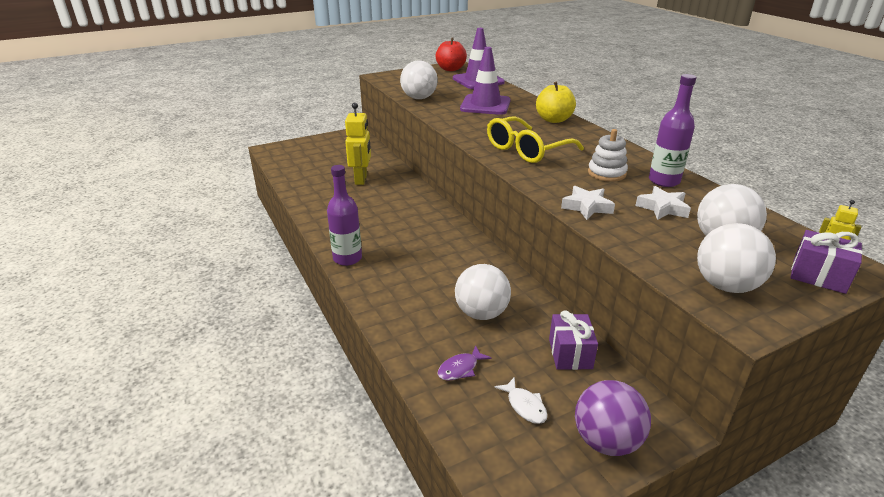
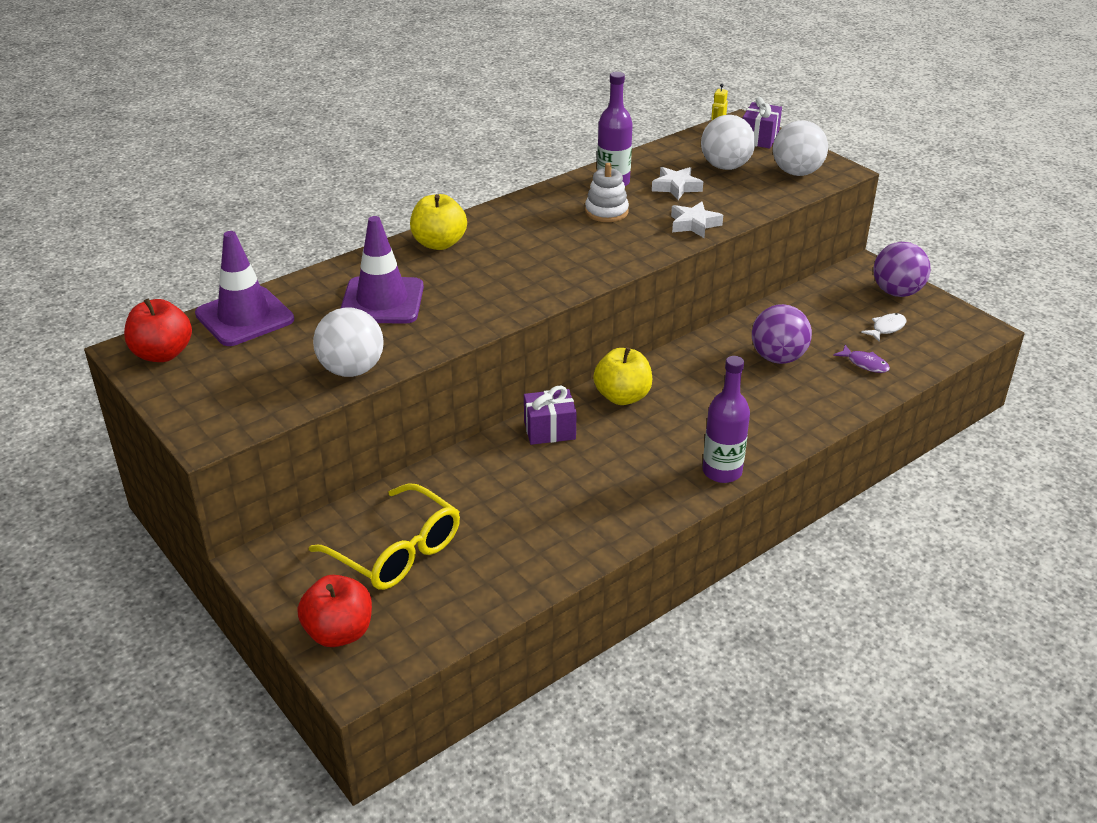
camera: 100 degrees left, 5 degrees up
yellow robot [345,103,371,185] -> none
white ball [455,264,511,320] -> purple ball [752,304,812,364]
yellow glasses [487,116,584,163] -> yellow glasses moved to [309,483,460,590]
purple gift [549,311,598,370] -> purple gift moved to [524,386,577,445]
none -> red apple [298,575,372,647]
none -> yellow apple [593,347,652,405]

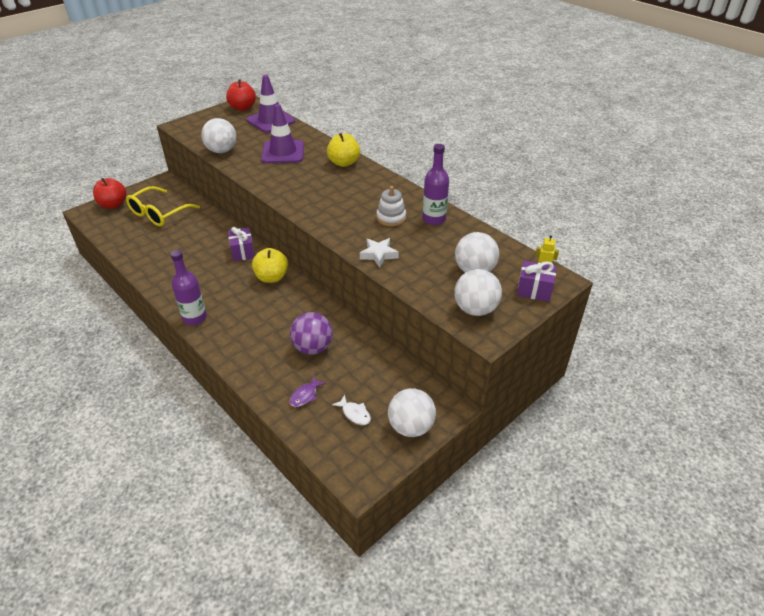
camera: 85 degrees right, 5 degrees up
white star [652,167,703,200] -> none
purple ball [873,242,931,297] -> white ball [388,388,436,437]

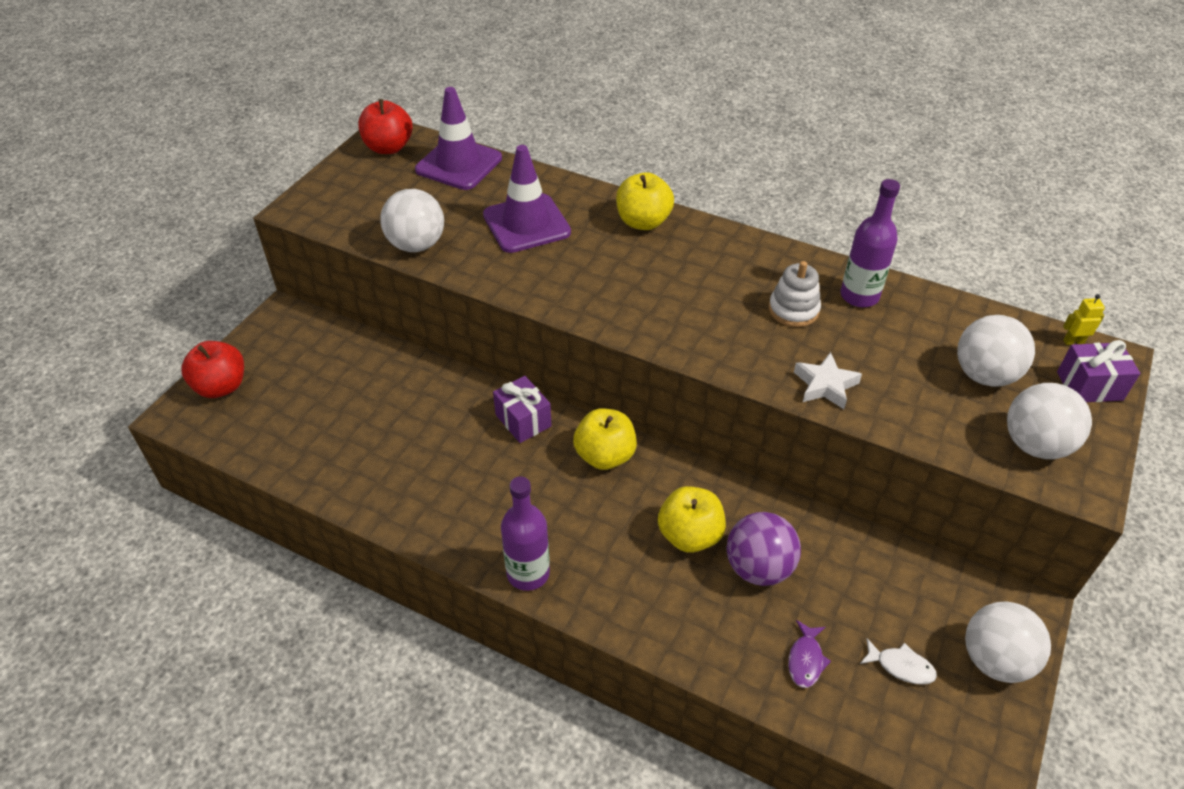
camera: 20 degrees left, 5 degrees up
yellow glasses [126,186,200,226] -> none
none -> yellow apple [658,486,726,553]

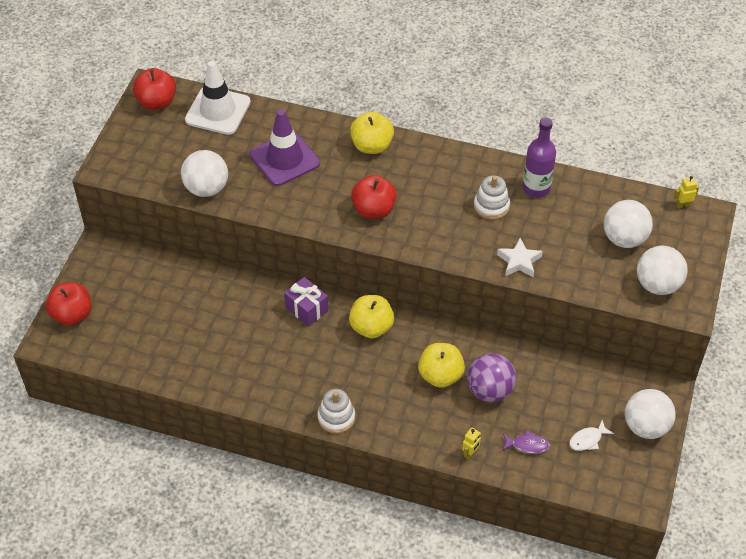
camera: 10 degrees left, 5 degrees up
purple traffic cone [415,87,502,190] -> white traffic cone [185,61,251,135]
purple bottle [501,476,550,591] -> white stacking toy [318,389,355,434]
purple fish [788,620,831,688] -> purple fish turned 90 degrees counterclockwise [502,430,550,454]
white fish [860,638,937,685] -> white fish turned 135 degrees clockwise [569,420,614,451]
purple gift [1057,340,1140,402] -> none
none -> red apple [351,175,397,219]
none -> yellow robot [462,427,481,460]

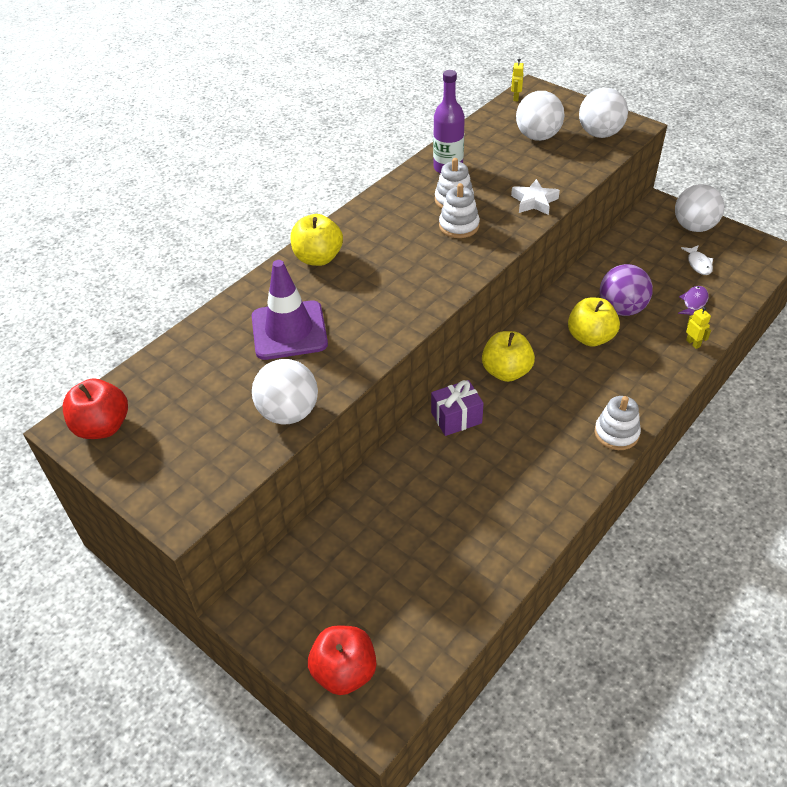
camera: 65 degrees left, 5 degrees down
white traffic cone [185,61,251,135] -> none
red apple [351,175,397,219] -> none
none -> white stacking toy [439,183,480,238]

